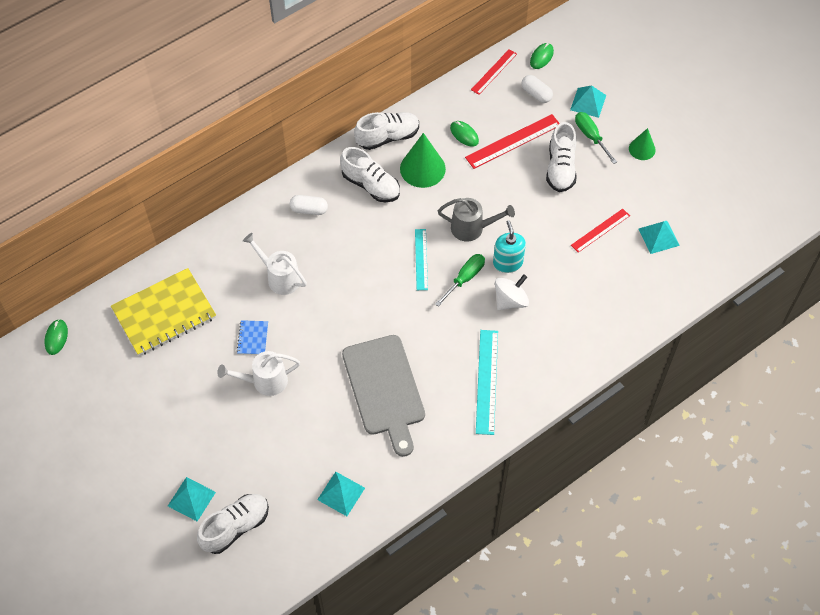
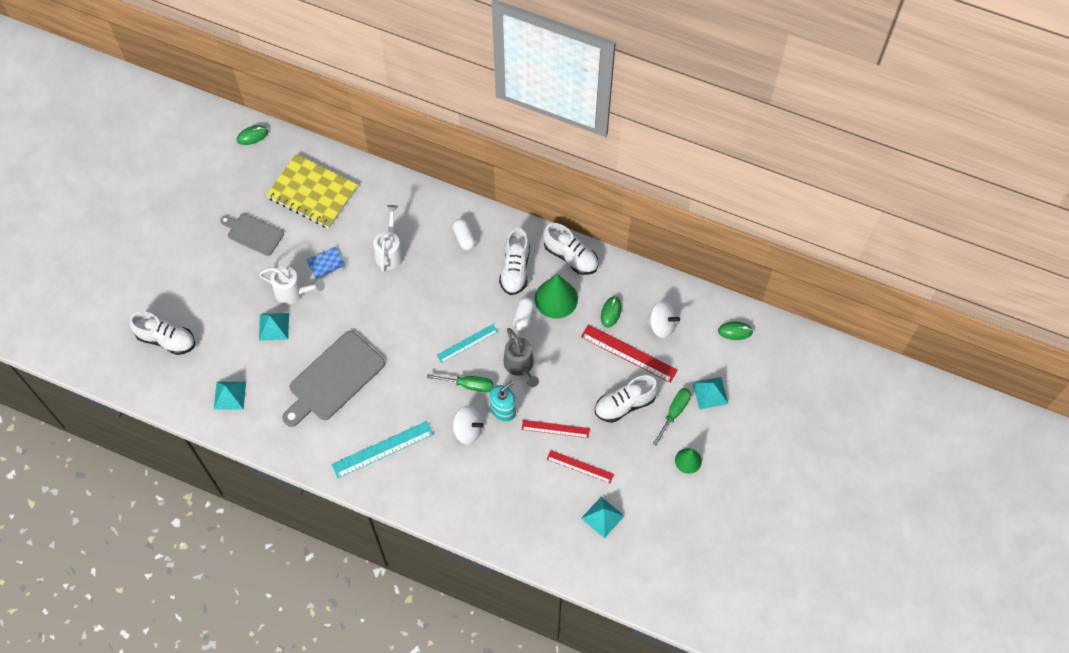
camera: 60 degrees right, 5 degrees up
turquoise pyramid [168,477,216,521] -> turquoise pyramid moved to [259,313,289,341]
white watering can [217,351,300,396] -> white watering can turned 150 degrees clockwise [259,266,325,304]
red ruler [471,49,517,95] -> red ruler moved to [521,420,590,438]
white capsule [521,75,553,103] -> white capsule moved to [513,297,534,331]
none -> grey cutting board [220,213,284,256]
none -> white spinning top [647,301,680,338]

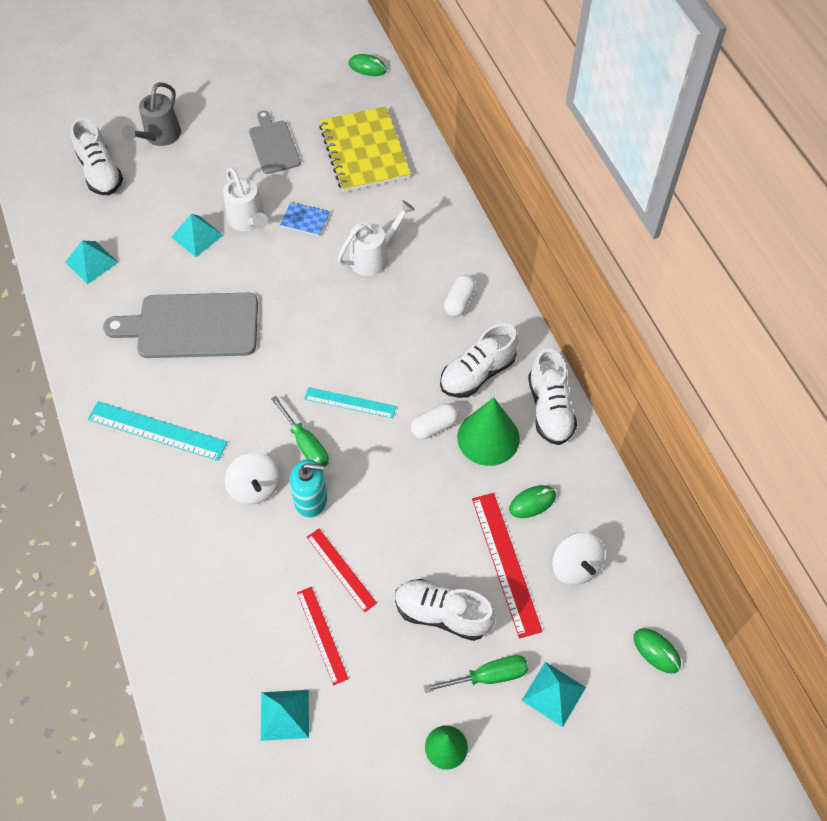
camera: 45 degrees right, 5 degrees down
grey watering can [504,328,539,387] -> grey watering can moved to [122,82,181,146]

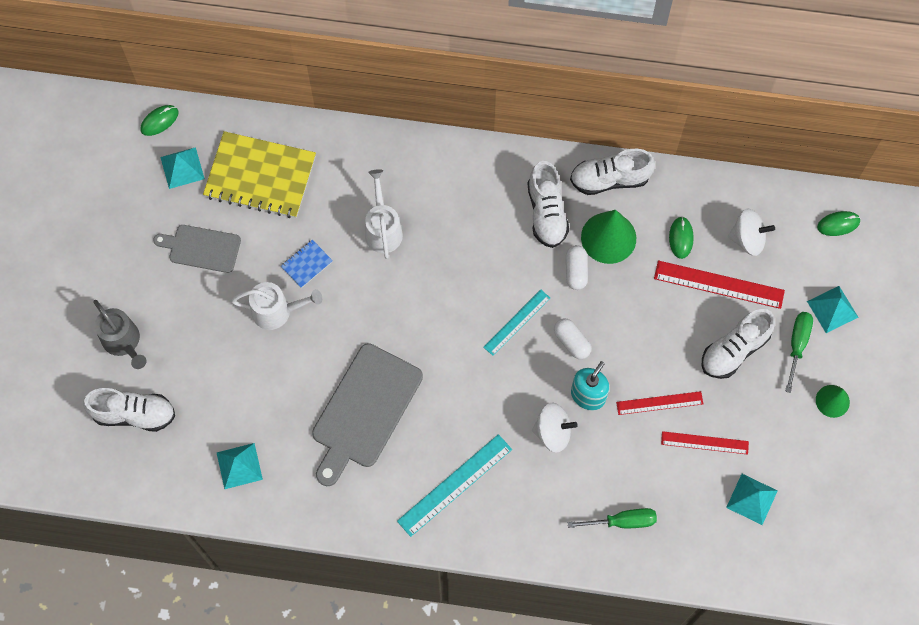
camera: 60 degrees left, 10 degrees up
turquoise pyramid [171,214,224,257] -> turquoise pyramid moved to [160,147,205,189]
green screwdriver [271,396,329,467] -> green screwdriver moved to [567,508,657,528]
white capsule [444,275,476,317] -> white capsule moved to [554,318,591,359]
white shoe [528,348,577,445] -> white shoe turned 150 degrees clockwise [570,149,655,195]

